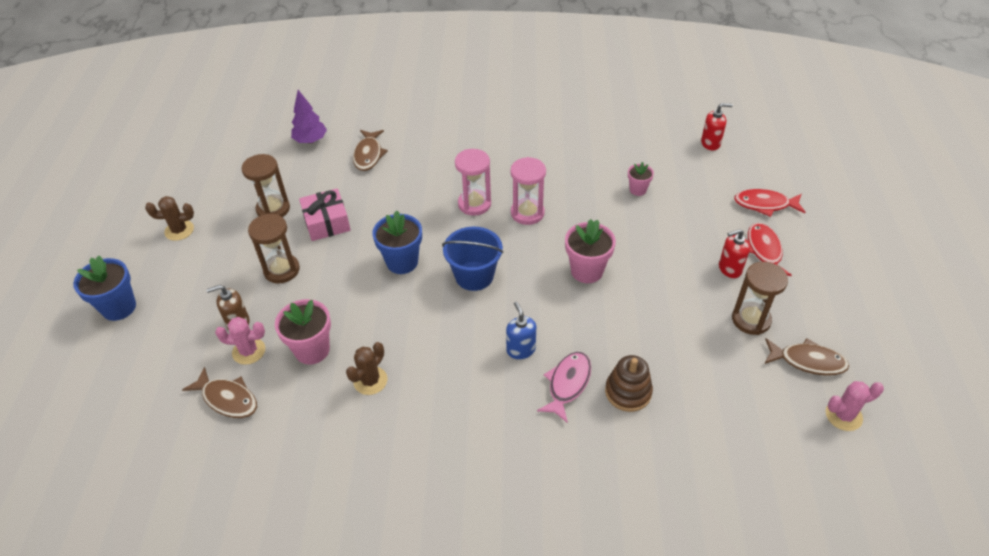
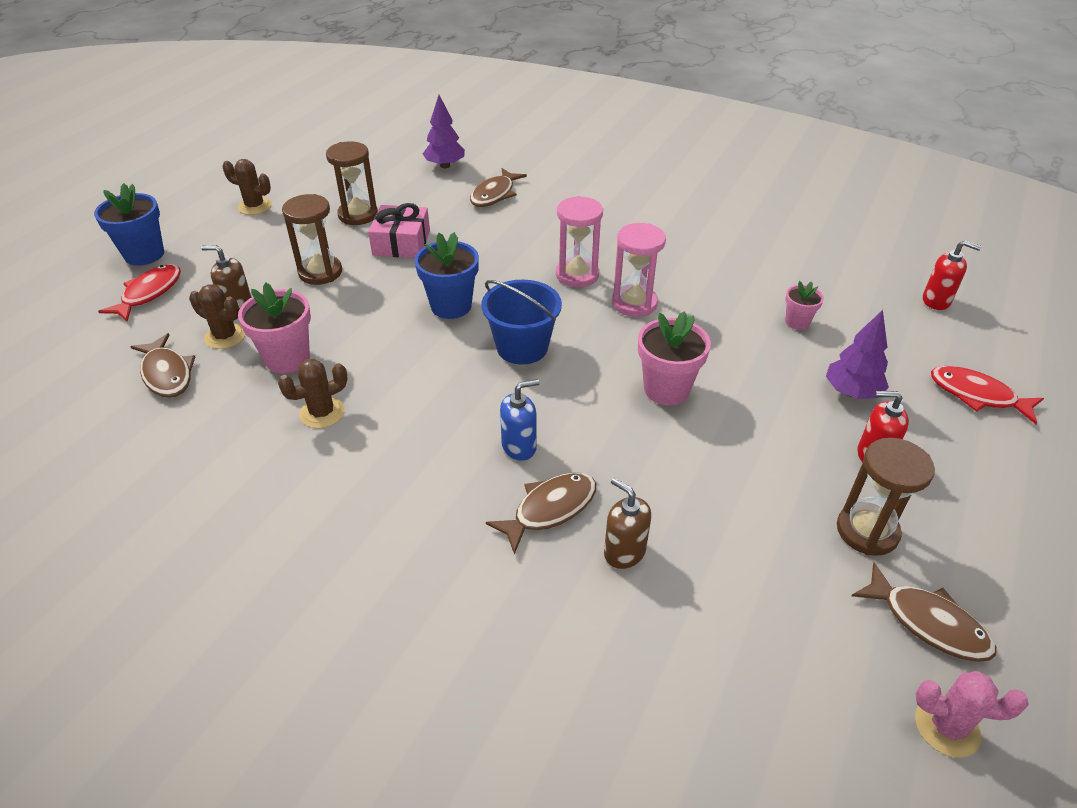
camera: 25 degrees right, 5 degrees down
pink cactus [215,317,265,365] -> brown cactus [189,284,246,349]
blue soap dispenser [506,302,536,359] -> blue soap dispenser turned 60 degrees clockwise [500,379,539,461]
pink fish [537,352,591,423] -> brown fish [486,472,596,555]
brown stacking toy [605,355,653,412] -> brown soap dispenser [604,478,651,569]
red fish [748,223,792,276] -> red fish moved to [98,264,181,322]
none -> purple tree [826,310,889,399]

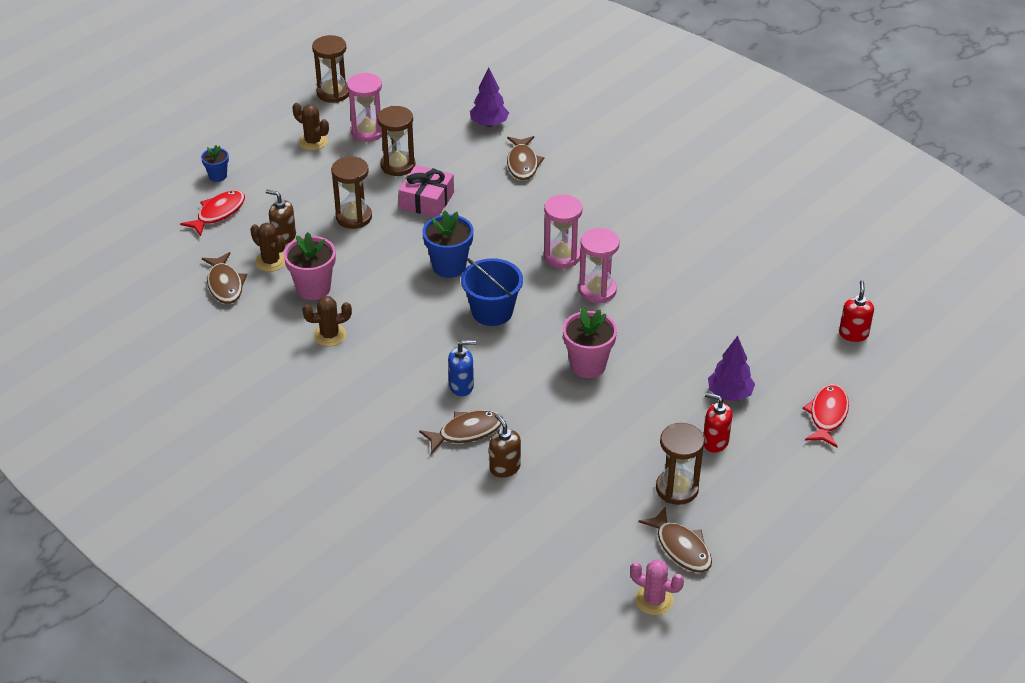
camera: 15 degrees right, 0 degrees up
blue flower pot [94,183,164,266] -> blue flower pot [201,145,229,182], size x0.57
brown fish [470,168,527,207] -> brown fish turned 45 degrees counterclockwise [507,136,544,180]
pink flower pot [785,281,824,330] -> none
red soap dispenser [923,240,981,310] -> red soap dispenser turned 120 degrees counterclockwise [839,280,874,342]
red fish [931,366,1044,424] -> red fish turned 60 degrees clockwise [802,384,849,447]
none -> brown hourglass [312,35,349,103]
none -> pink hourglass [347,72,382,142]

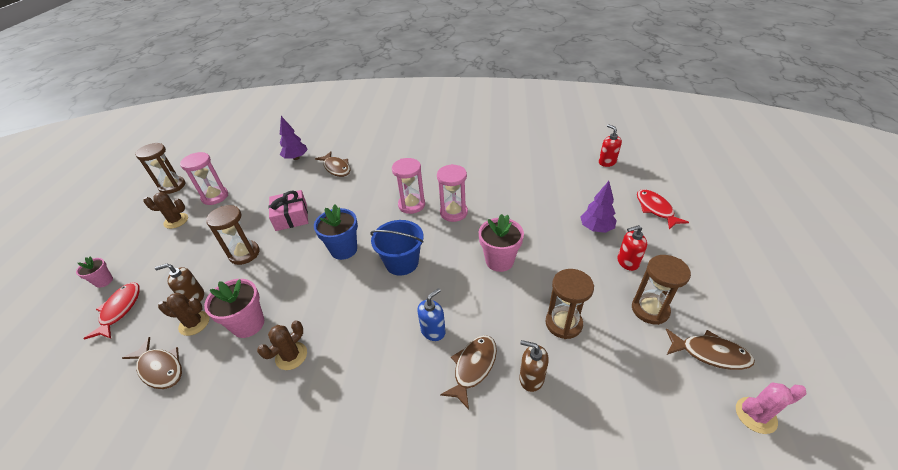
camera: 35 degrees left, 0 degrees up
blue flower pot [201,145,229,182] -> pink flower pot [76,257,113,288]
brown hourglass [377,106,416,176] -> brown hourglass moved to [545,269,594,339]

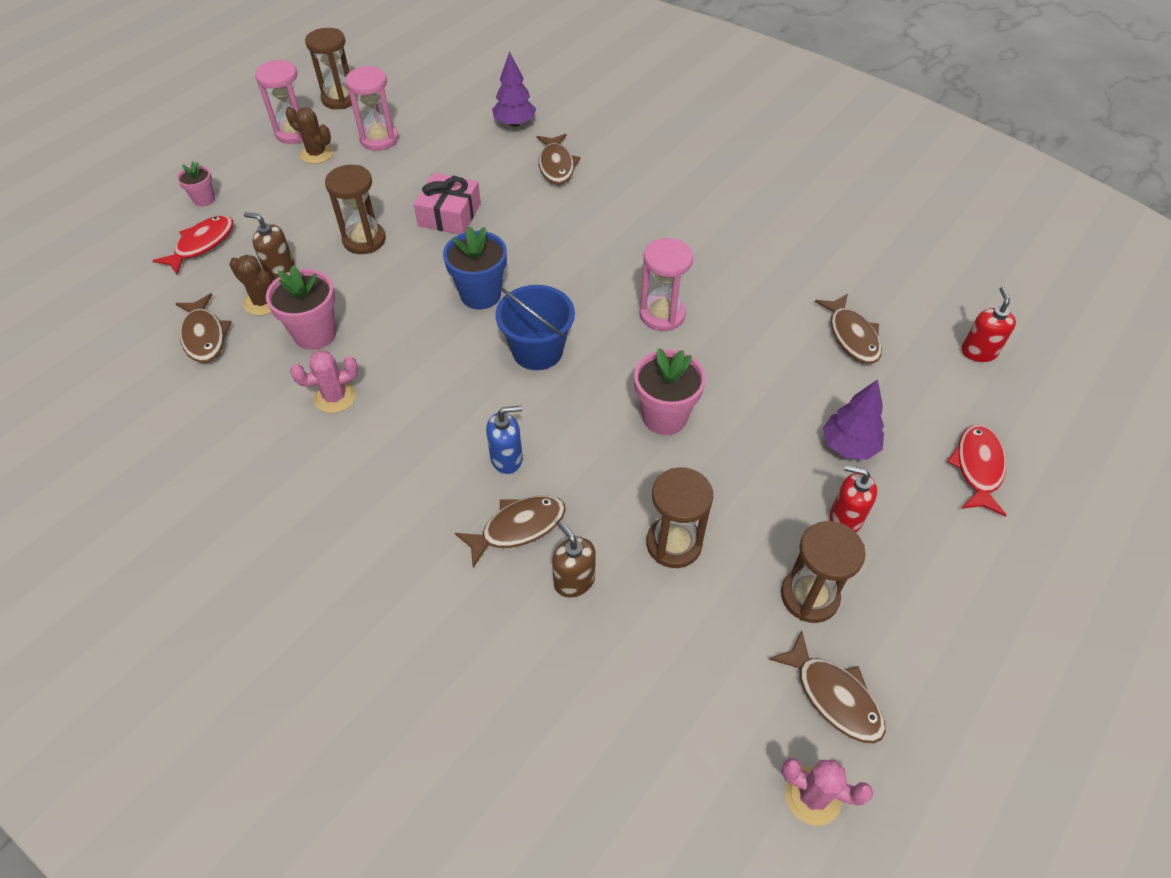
camera: 30 degrees right, 10 degrees up
brown cactus [257,321,307,370] -> pink cactus [290,351,358,413]
pink hourglass [392,158,425,214] -> pink hourglass moved to [255,60,303,144]
none -> brown fish [815,293,882,364]

